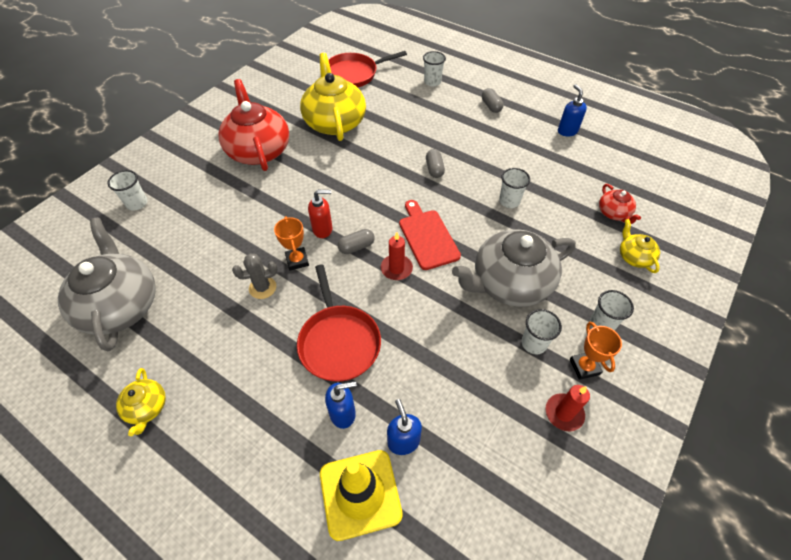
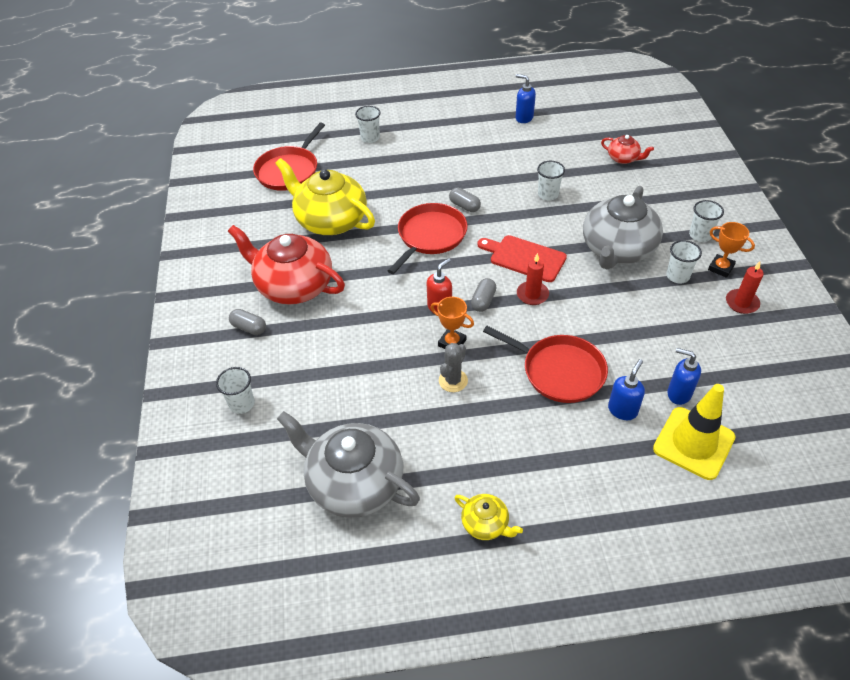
camera: 40 degrees left, 5 degrees down
grey capsule [482,88,503,113] -> grey capsule moved to [229,309,266,335]
yellow teapot [620,219,660,273] -> none
none -> red pan [388,203,468,274]

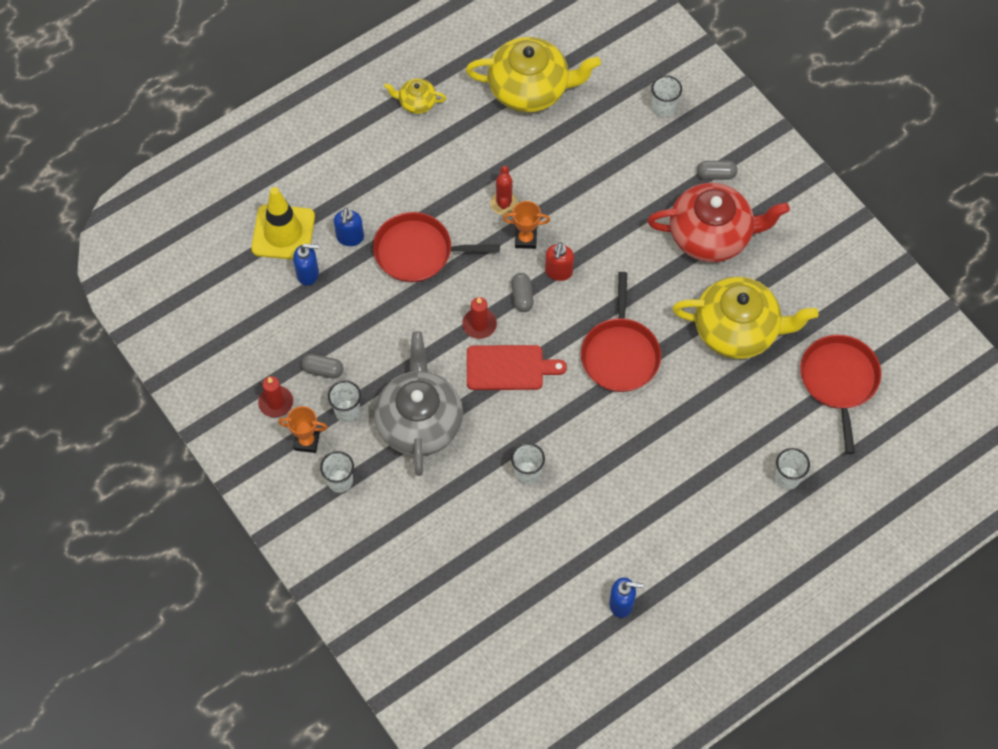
camera: 150 degrees right, 15 degrees up
grey teapot [277,411,420,518] -> yellow teapot [466,37,601,112]
grey cactus [439,343,468,392] -> red cactus [490,166,518,215]
grey capsule [449,188,481,212] -> grey capsule moved to [301,354,344,378]
red teapot [601,135,654,164] -> none

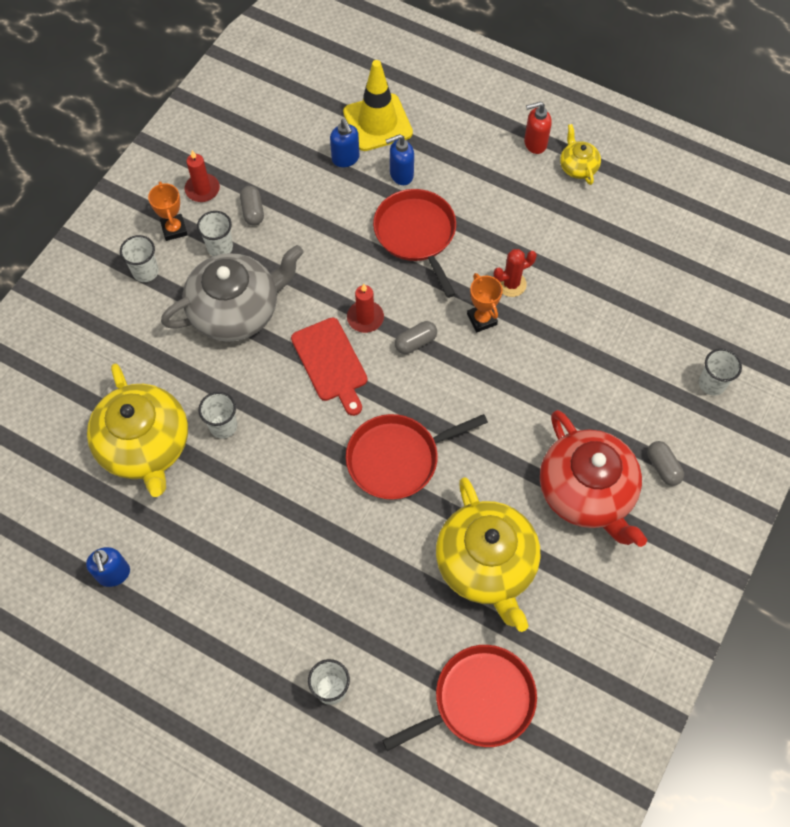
camera: 65 degrees right, 0 degrees up
yellow teapot [466,37,601,112] -> yellow teapot moved to [87,363,188,497]
red soap dispenser [545,243,574,281] -> red soap dispenser moved to [524,102,552,154]

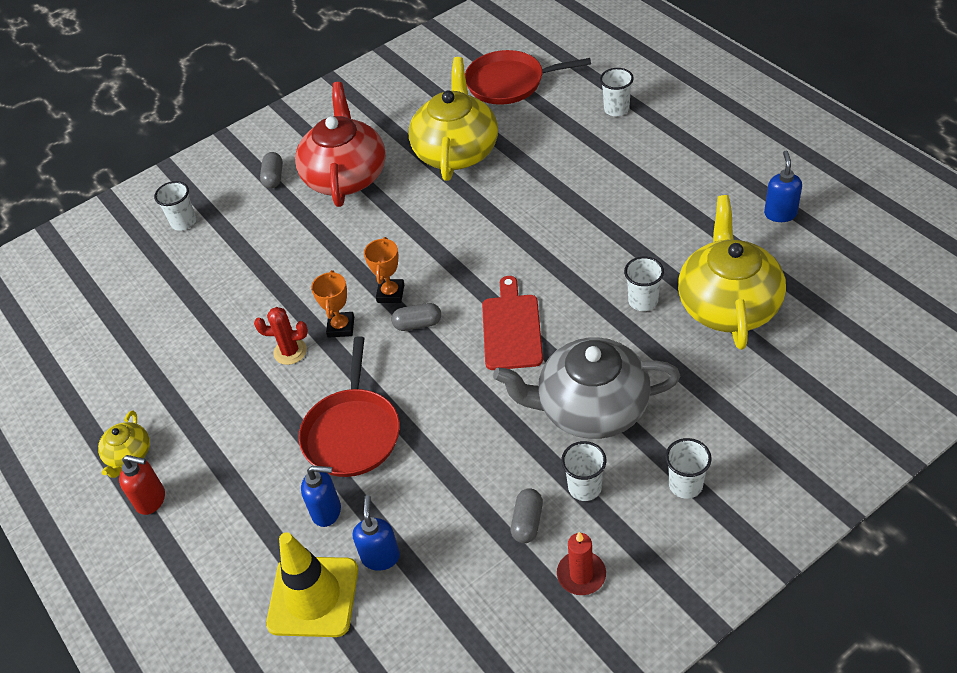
camera: 150 degrees left, 15 degrees down
orange trophy [148,181,188,241] -> orange trophy moved to [364,237,404,303]
red pan [346,414,488,500] -> none
red candle [347,284,384,333] -> none

